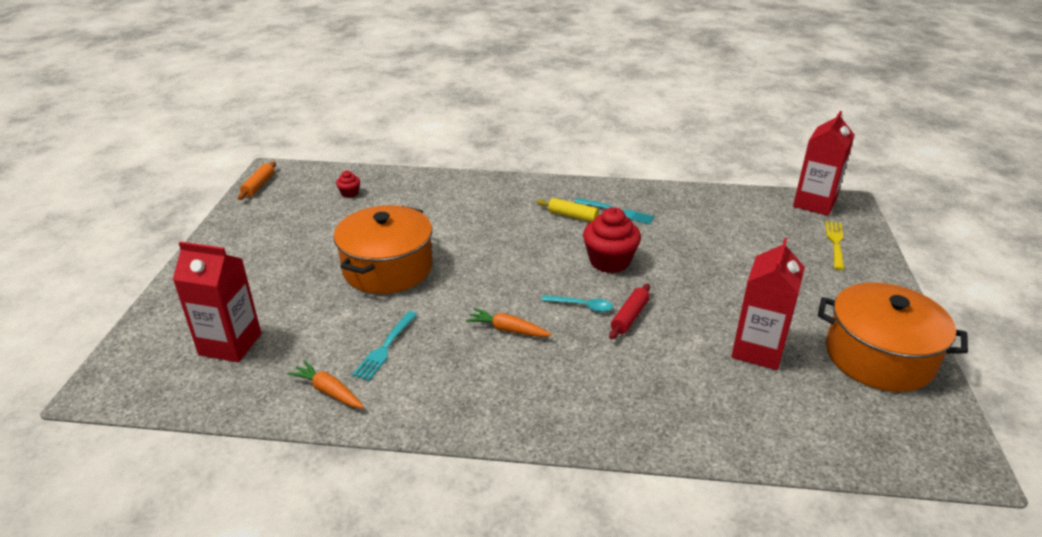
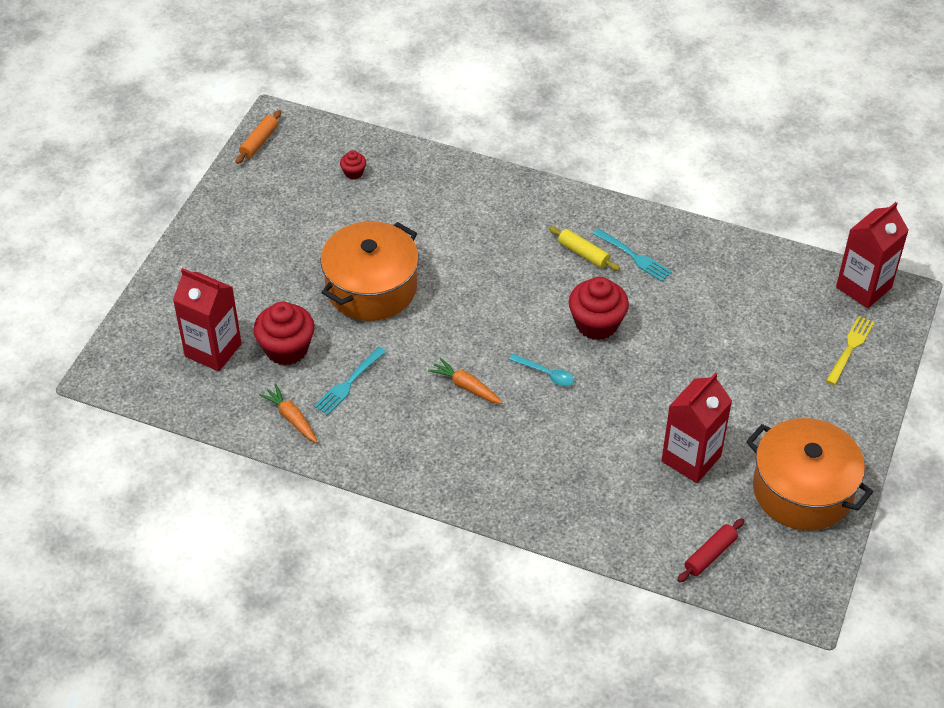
camera: 15 degrees right, 15 degrees up
red rolling pin [609,284,650,339] -> red rolling pin moved to [677,518,744,583]
none -> red cupcake [254,302,315,366]

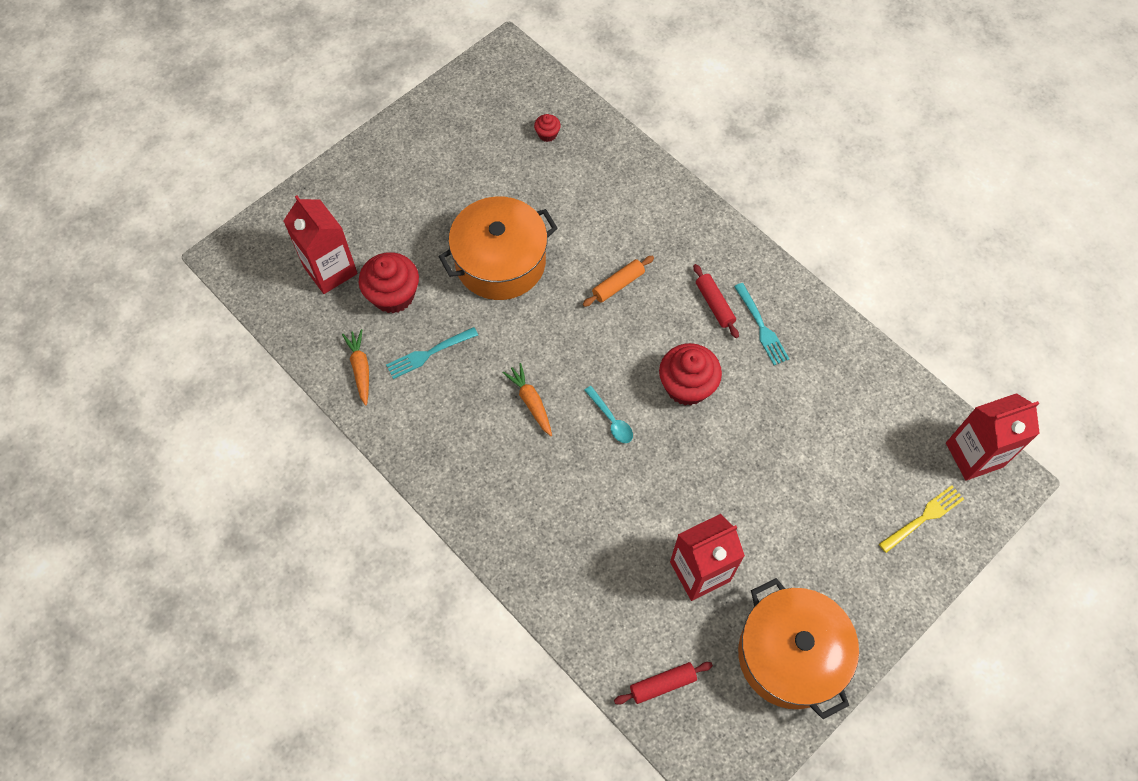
camera: 25 degrees right, 15 degrees up
orange rolling pin [236,110,281,164] -> orange rolling pin moved to [583,256,654,307]
yellow rolling pin [549,226,620,271] -> red rolling pin [693,264,739,338]

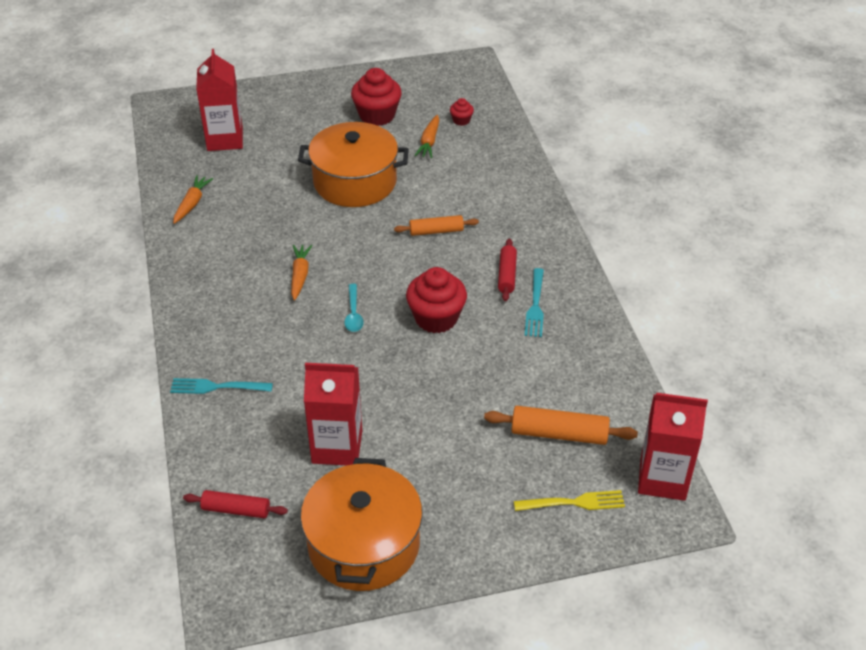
camera: 30 degrees right, 20 degrees down
red cupcake [359,252,419,313] -> red cupcake moved to [351,68,402,126]
turquoise fork [386,327,478,379] -> turquoise fork moved to [170,378,273,394]
none -> orange carrot [414,115,439,158]
none -> orange rolling pin [484,406,638,445]

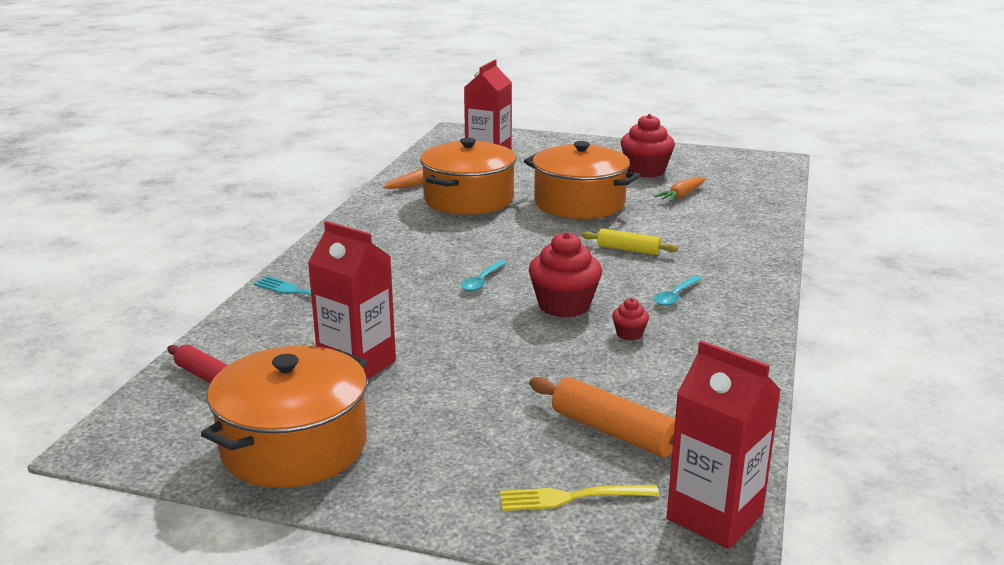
camera: 30 degrees right, 20 degrees down
orange carrot [291,245,312,301] -> none
orange rolling pin [394,215,479,236] -> yellow rolling pin [581,228,678,255]
red cupcake [450,98,474,126] -> red cupcake moved to [612,298,649,340]
red rolling pin [498,239,517,301] -> turquoise spoon [654,276,702,306]
yellow fork [514,490,625,511] -> yellow fork turned 150 degrees clockwise [500,485,660,511]
turquoise fork [525,268,544,337] -> none
none -> orange pot [420,138,516,215]

